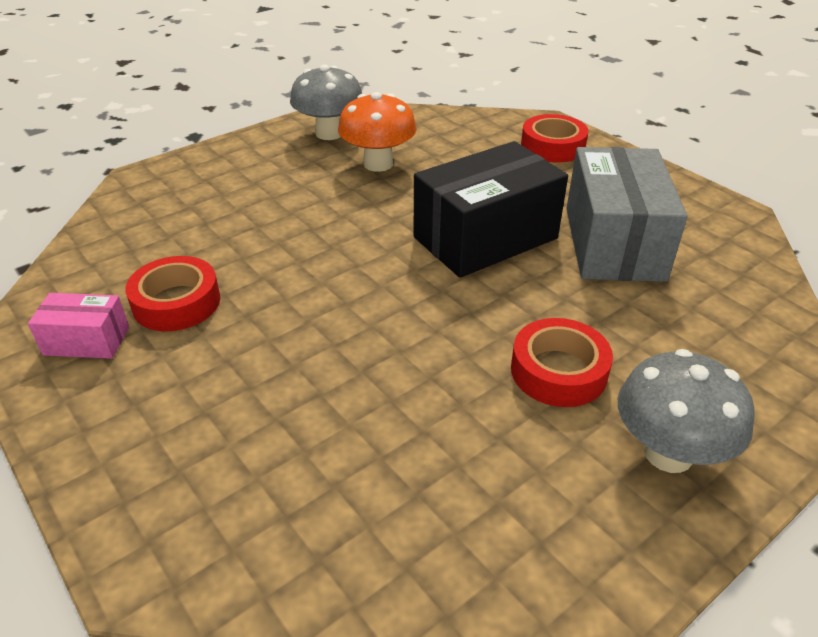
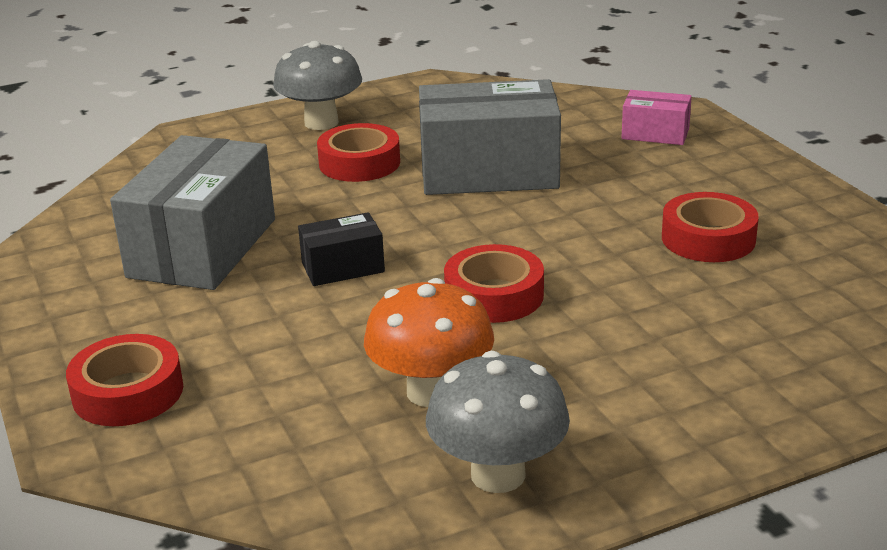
camera: 165 degrees left, 10 degrees down
pink box [28,293,129,359] -> pink box moved to [622,90,692,145]
black box [414,141,568,278] -> black box [298,212,385,286], size x0.49
none -> grey box [419,79,561,195]
none -> red tape [444,244,544,323]

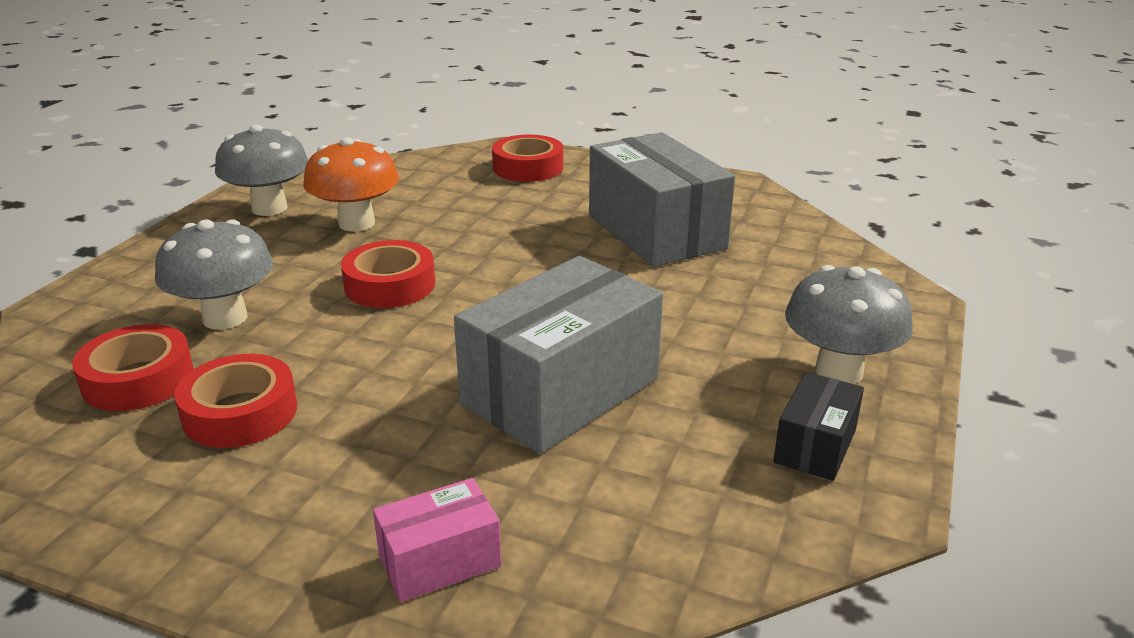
camera: 135 degrees right, 0 degrees up
black box [298,212,385,286] -> black box moved to [773,372,864,481]
red tape [317,123,400,182] -> red tape moved to [72,324,194,411]
none -> grey mushroom [155,219,273,330]

